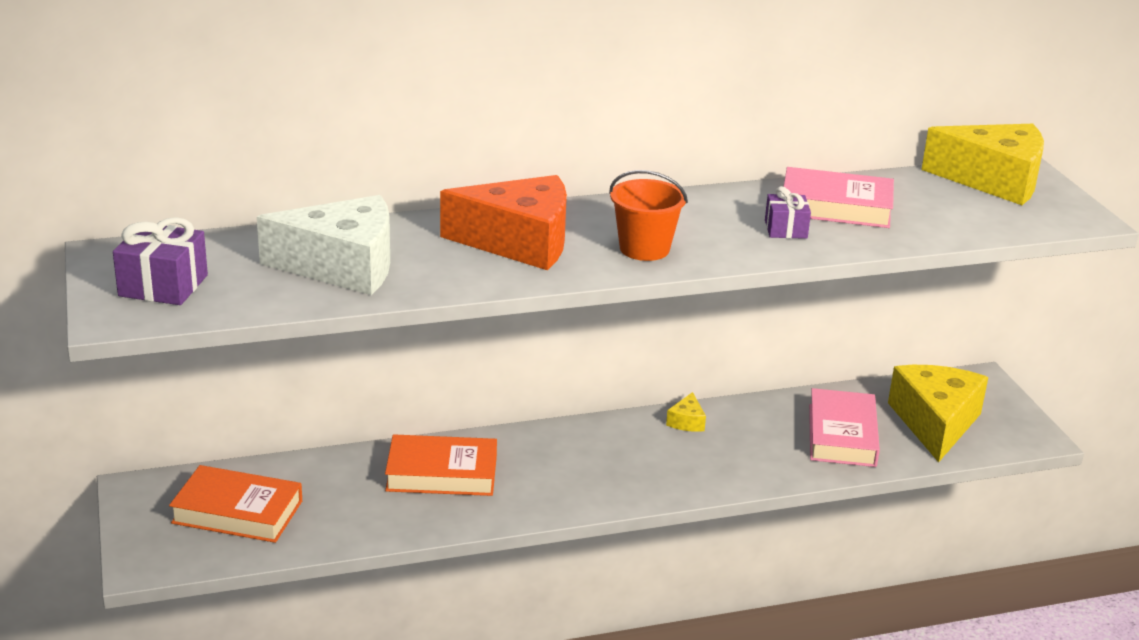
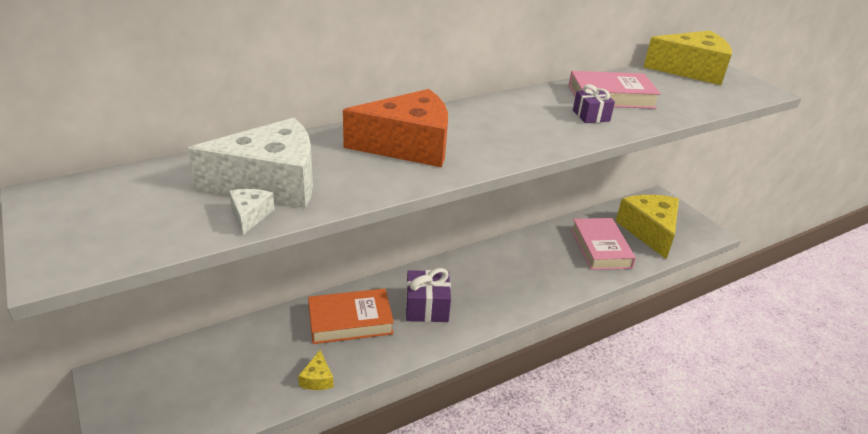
camera: 15 degrees left, 5 degrees up
purple gift [113,217,208,305] -> purple gift moved to [406,268,451,322]
orange book [169,465,302,543] -> none
orange bucket [609,170,688,261] -> none
yellow cheese [666,392,706,432] -> yellow cheese moved to [298,350,334,390]
none -> white cheese [229,189,275,235]

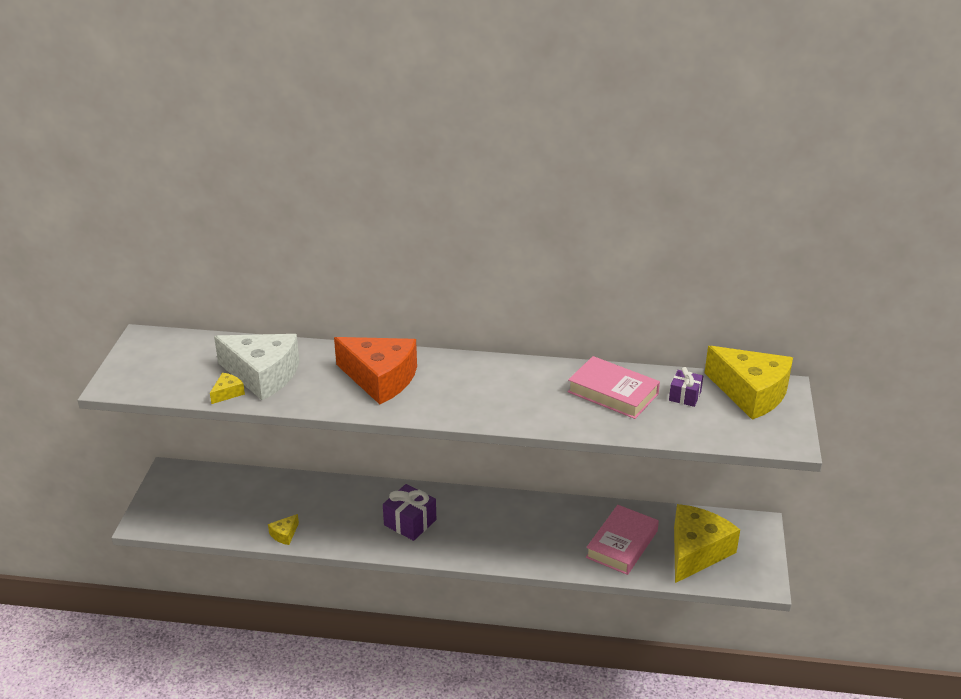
camera: 40 degrees right, 0 degrees up
white cheese [229,189,275,235] -> yellow cheese [210,373,245,404]
orange book [308,288,394,344] -> none
purple gift [573,84,615,123] -> purple gift moved to [669,367,703,407]

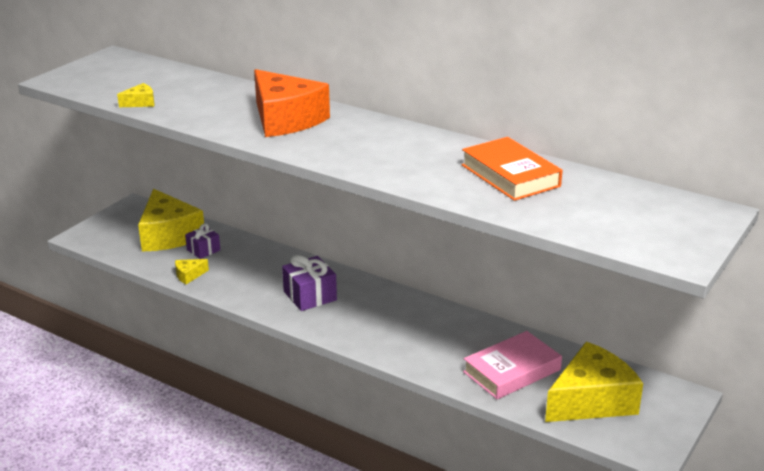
camera: 25 degrees right, 5 degrees down
white cheese [214,334,299,400] -> none
pink book [568,356,660,419] -> orange book [462,137,562,201]
purple gift [669,367,703,407] -> purple gift moved to [185,223,220,259]
yellow cheese [705,346,793,420] -> yellow cheese moved to [138,189,204,251]

